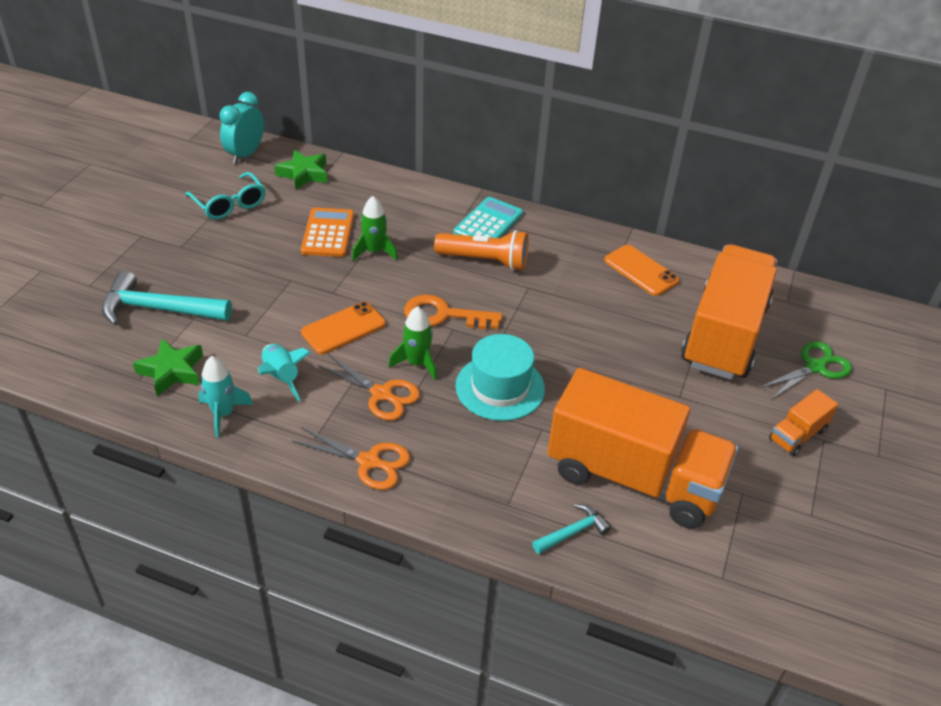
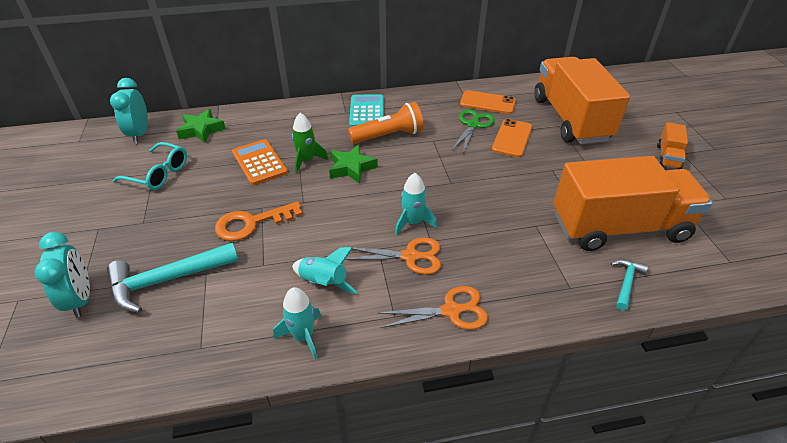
camera: 30 degrees left, 0 degrees up
green star [133,338,203,396] -> green star moved to [329,144,378,184]
orange phone [301,302,386,354] -> orange phone moved to [492,119,532,157]
green rocket [389,306,437,380] -> turquoise rocket [395,173,437,235]
orange key [404,294,502,330] -> orange key moved to [215,202,302,241]
turquoise hat [455,334,545,421] -> none
green scissors [759,341,852,400] -> green scissors moved to [451,109,495,153]
none -> turquoise clock [35,232,90,318]

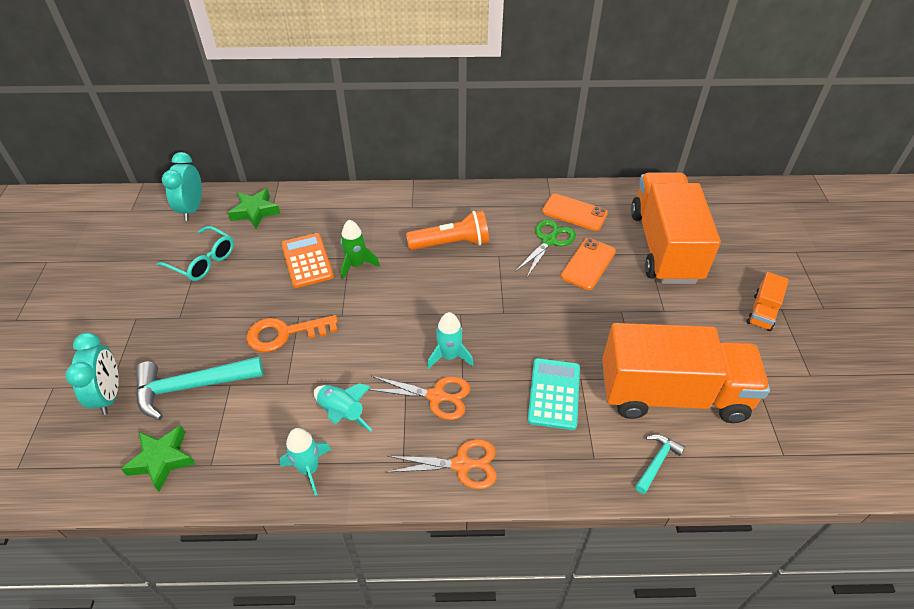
camera: 10 degrees right, 5 degrees up
green star [329,144,378,184] -> green star moved to [121,425,195,492]
turquoise calculator [349,94,384,127] -> turquoise calculator moved to [528,358,580,430]

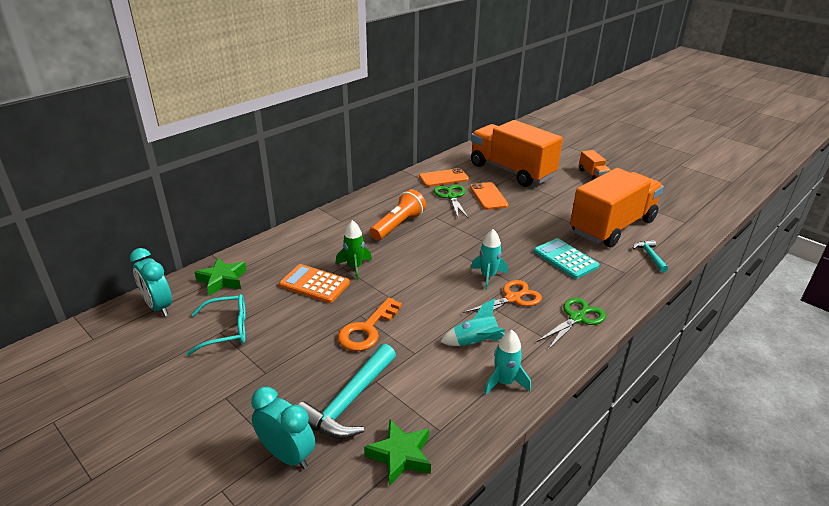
camera: 45 degrees left, 15 degrees down
orange scissors [387,439,497,489] -> green scissors [537,298,606,350]

